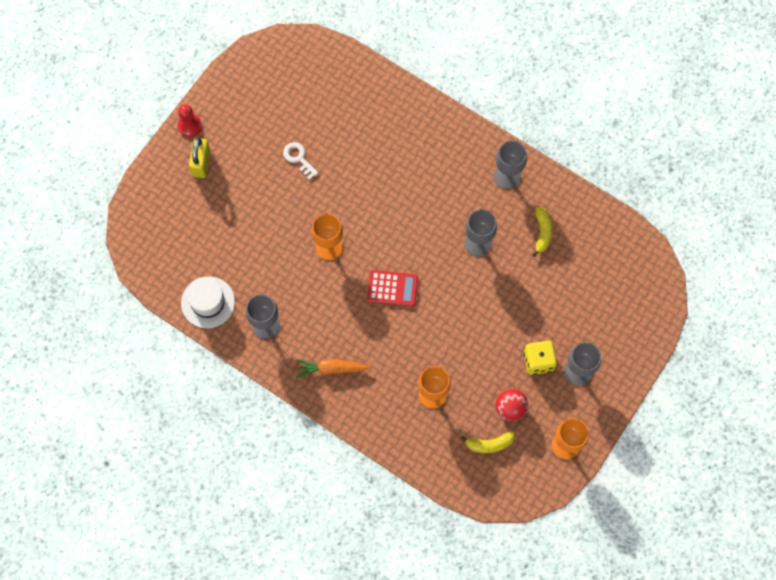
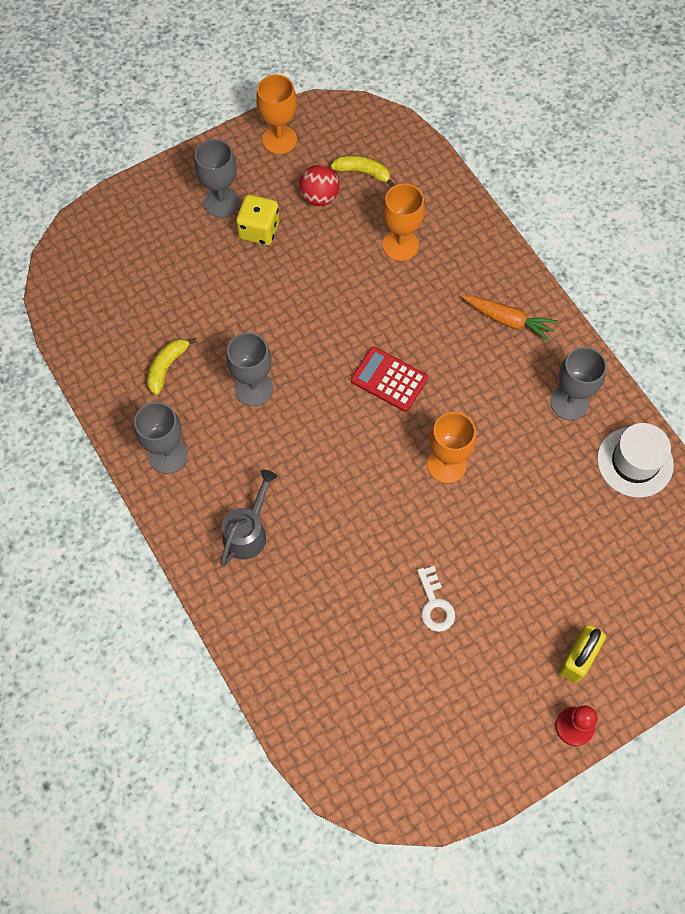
camera: 155 degrees left, 5 degrees down
none -> grey watering can [220,470,277,566]

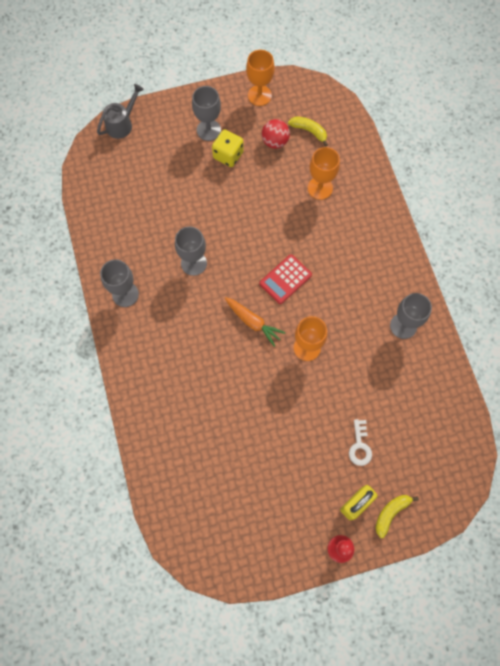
camera: 15 degrees right, 5 degrees up
yellow banana [147,338,197,395] -> yellow banana moved to [375,495,419,538]
grey watering can [220,470,277,566] -> grey watering can moved to [97,84,144,139]
red calculator [351,347,428,412] -> red calculator turned 90 degrees counterclockwise [259,255,312,304]
white key [417,566,455,632] -> white key moved to [349,419,372,466]
orange carrot [462,296,558,342] -> orange carrot moved to [225,297,285,347]
white hat [597,423,674,498] -> none

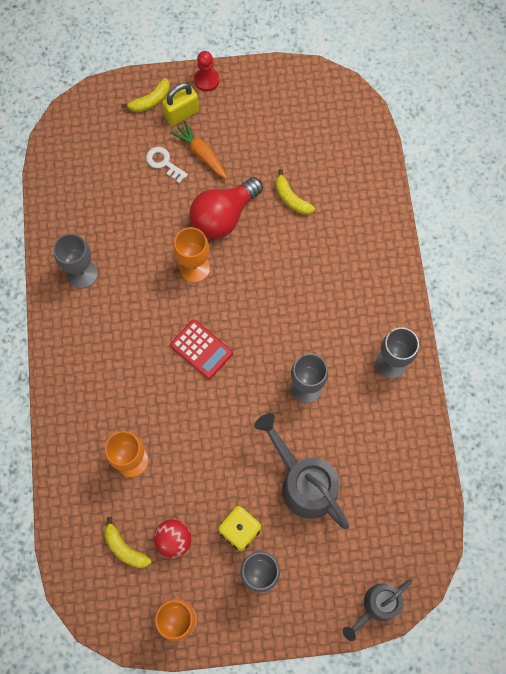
camera: 170 degrees left, 0 degrees up
orange carrot [225,297,285,347] -> orange carrot moved to [170,121,227,179]
red calculator [259,255,312,304] -> red calculator turned 75 degrees clockwise [170,320,233,379]
white key [349,419,372,466] -> white key turned 60 degrees counterclockwise [146,147,188,183]
none -> red light bulb [190,177,263,239]
none -> grey watering can [254,413,349,529]
none -> yellow banana [276,169,315,215]

